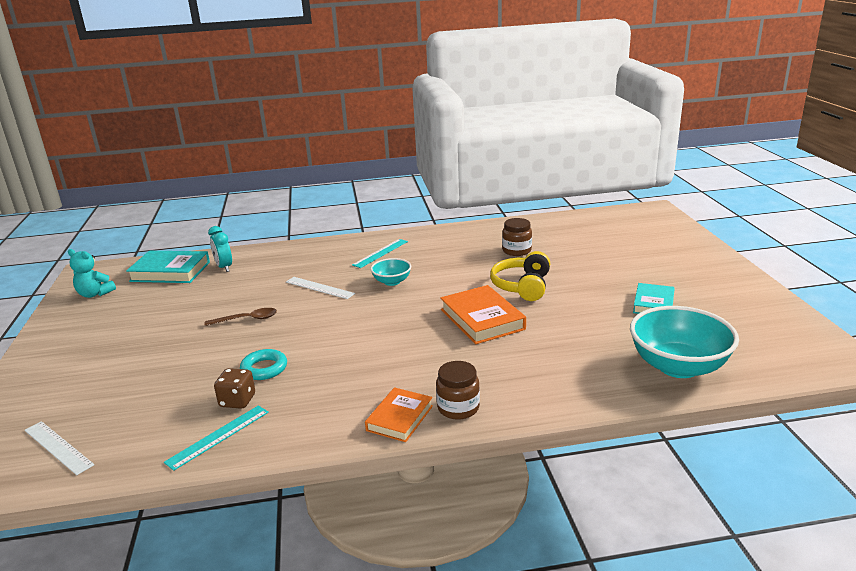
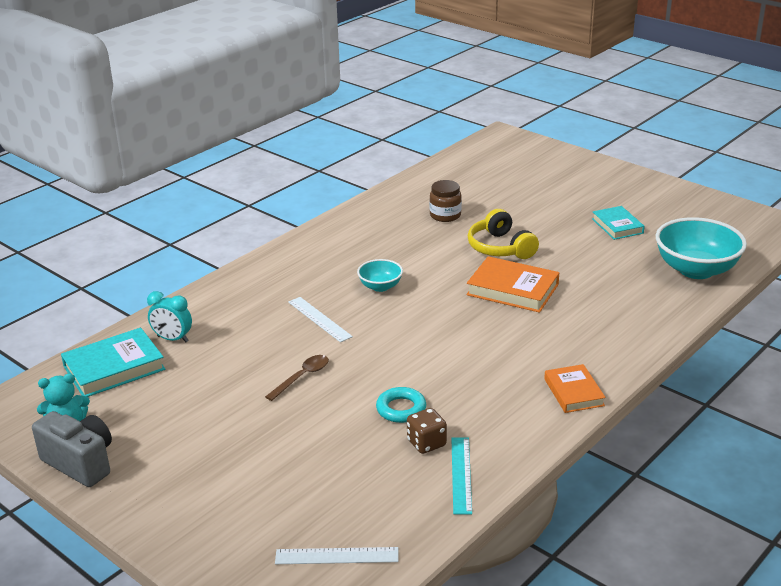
camera: 40 degrees left, 5 degrees up
white ruler [286,277,355,299] -> white ruler turned 60 degrees clockwise [288,297,353,342]
turquoise ruler [352,239,408,268] -> none
brown jar [436,361,480,420] -> none
none -> grey camera [32,411,112,487]

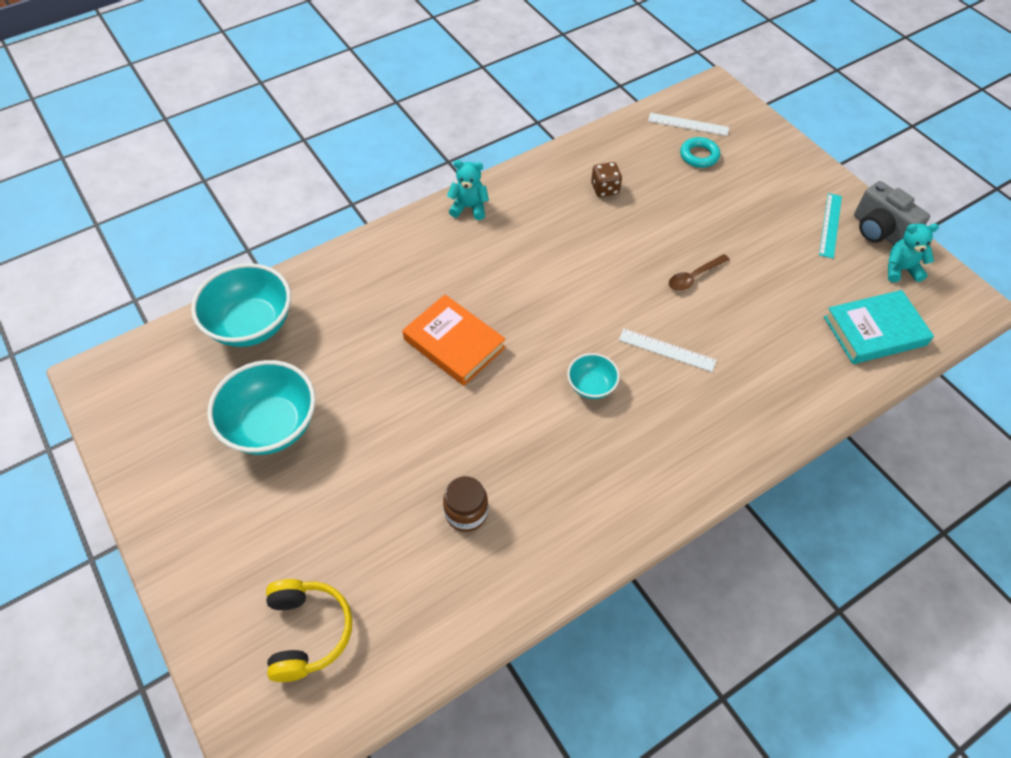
camera: 165 degrees left, 25 degrees up
turquoise clock [147,291,192,342] -> none
white ruler [288,297,353,342] -> white ruler turned 45 degrees counterclockwise [619,329,716,372]
turquoise ring [376,387,426,423] -> turquoise ring moved to [680,137,720,168]
turquoise ruler [451,437,472,514] -> turquoise ruler moved to [819,193,842,259]
yellow headphones [468,209,539,259] -> yellow headphones moved to [266,579,352,682]
orange book [544,364,606,413] -> turquoise teddy bear [447,160,489,220]
turquoise book [592,206,645,240] -> turquoise bowl [208,360,316,455]

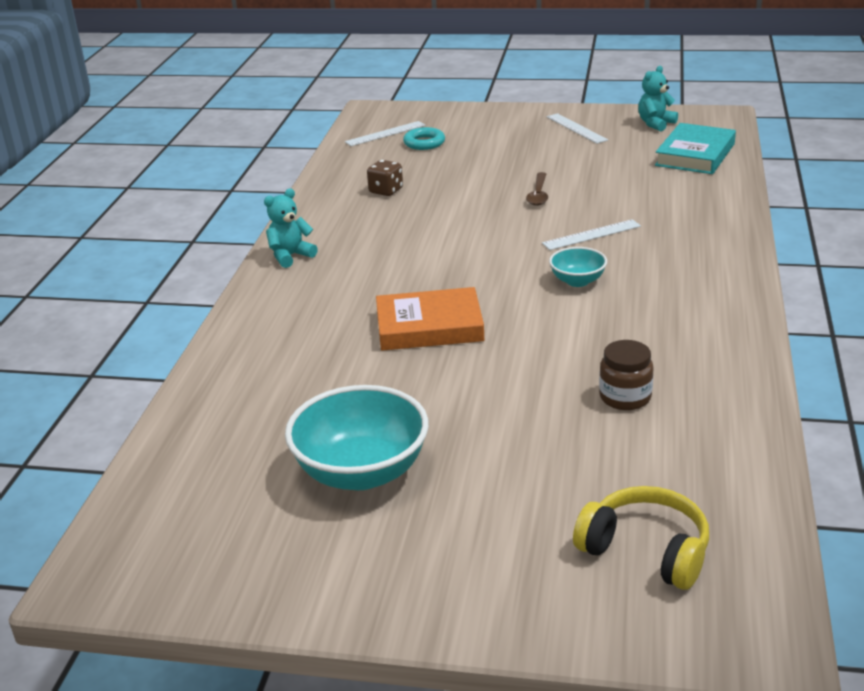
camera: 45 degrees left, 25 degrees down
turquoise bowl [191,263,291,347] -> none
turquoise ruler [819,193,842,259] -> white ruler [547,113,608,144]
grey camera [854,181,930,245] -> none

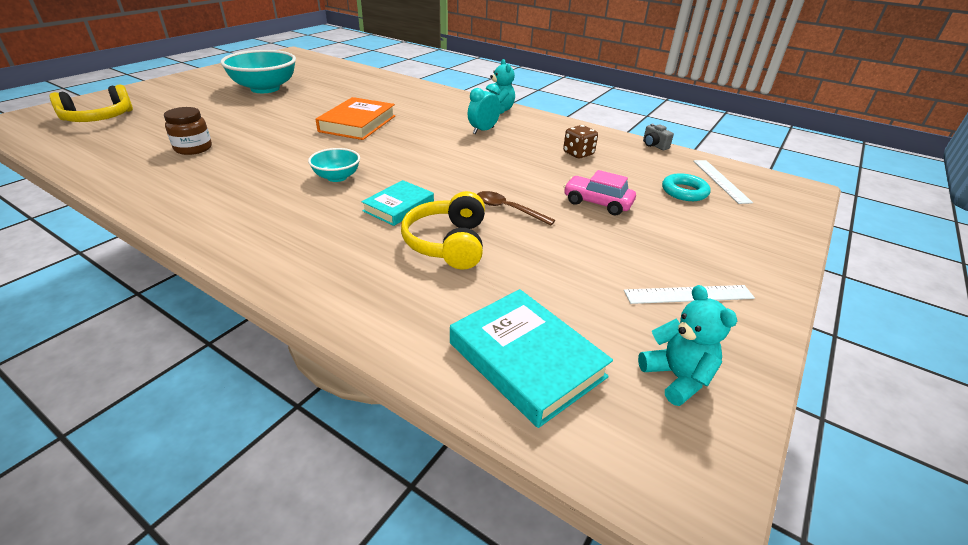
camera: 110 degrees right, 5 degrees up
white ruler [542,219,641,250] -> turquoise book [361,180,434,226]
none -> yellow headphones [401,191,485,270]
none -> turquoise clock [468,84,501,134]
none -> pink car [564,170,636,215]
none -> grey camera [643,124,674,150]

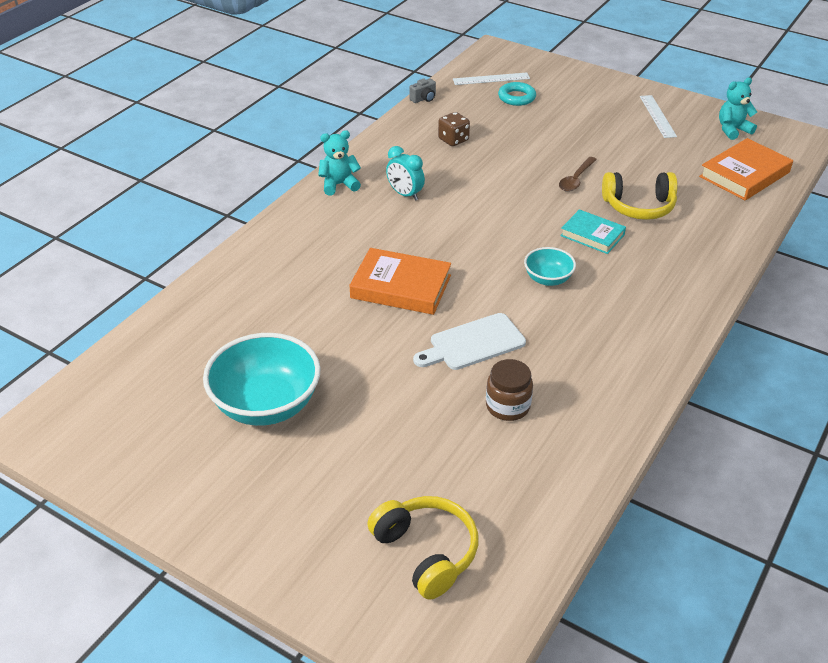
camera: 90 degrees left, 5 degrees up
turquoise book [450,289,613,428] -> orange book [699,138,793,200]
pink car [564,170,636,215] -> none
none -> white cutting board [413,313,526,370]

